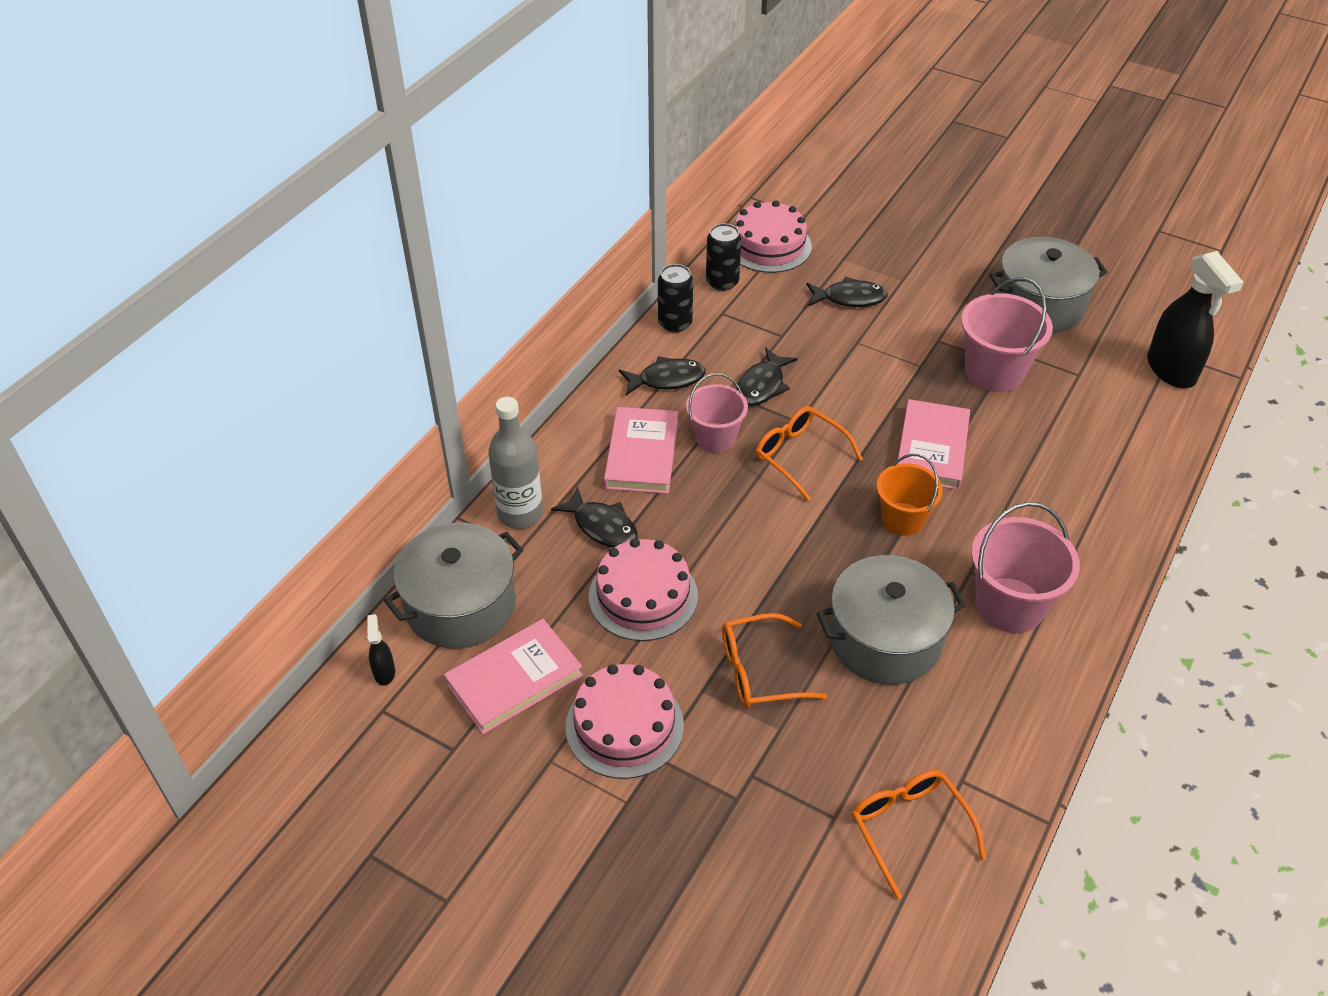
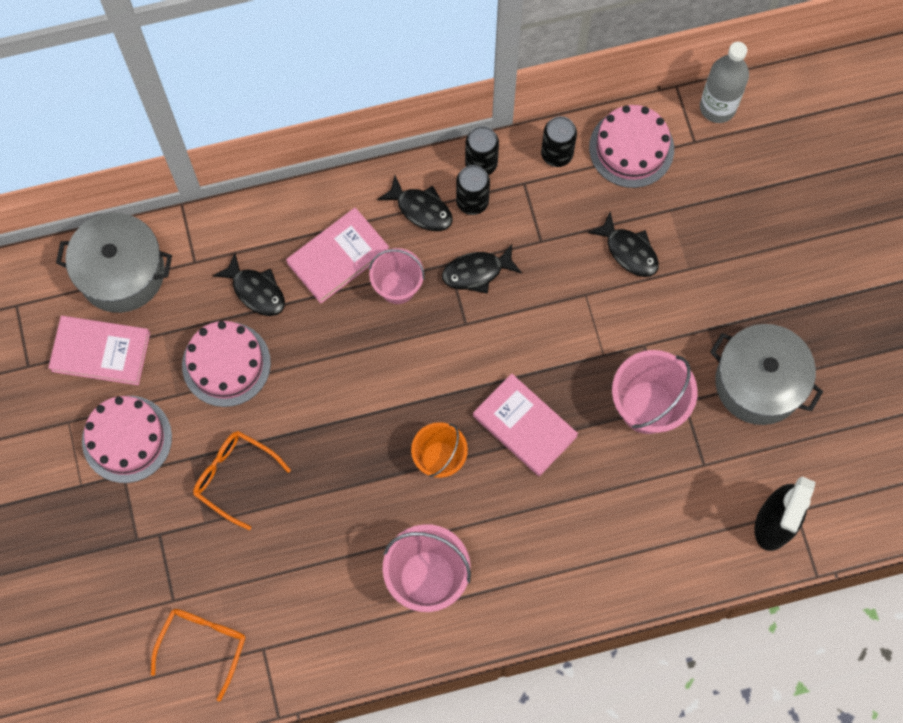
camera: 45 degrees right, 25 degrees up
black spray bottle [367,614,395,685] -> none
grey bottle [488,397,543,529] -> grey bottle moved to [700,42,749,123]
black fish [551,487,638,548] -> black fish turned 45 degrees counterclockwise [213,253,285,316]
orange glasses [756,406,863,501] -> none
grey pot [817,555,966,685] -> none
pink book [897,399,970,490] -> pink book turned 75 degrees clockwise [473,373,578,476]
none -> black can [456,165,490,215]

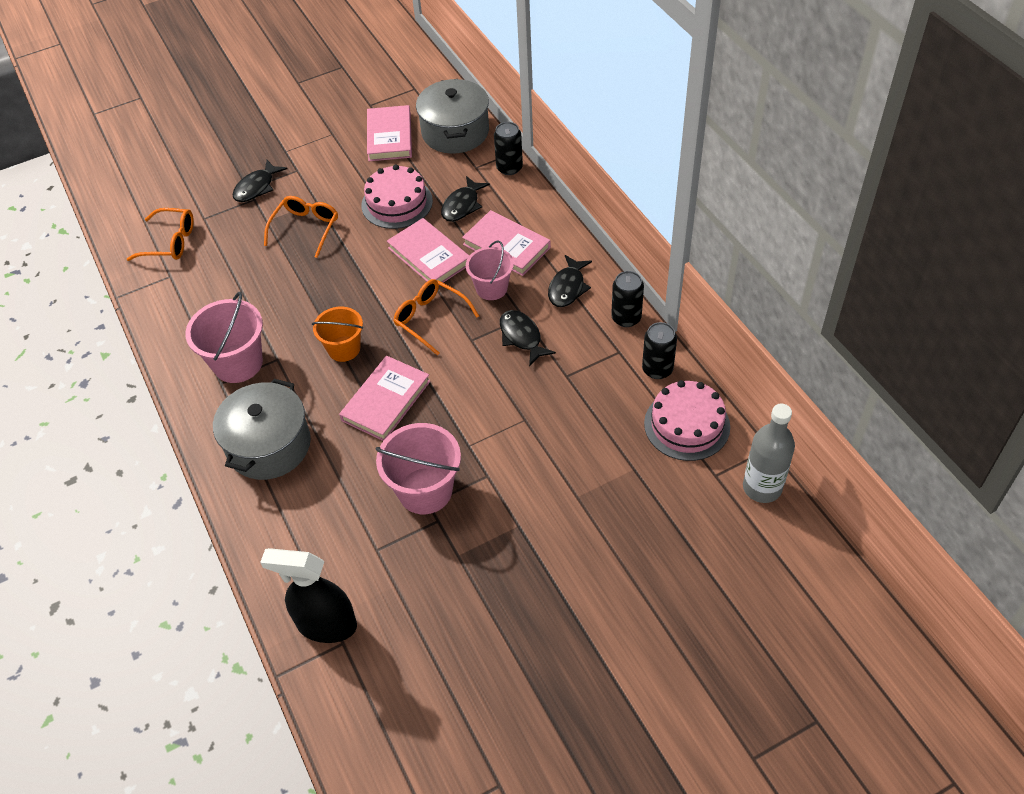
camera: 80 degrees right, 20 degrees down
pink cake [82,396,172,483] -> none
black can [456,165,490,215] -> black can moved to [494,122,523,175]
black fish [587,211,659,277] -> black fish moved to [233,160,287,202]
grey pot [710,324,823,425] -> grey pot moved to [213,379,311,480]
none -> pink book [387,218,469,283]
none -> orange glasses [393,279,479,356]

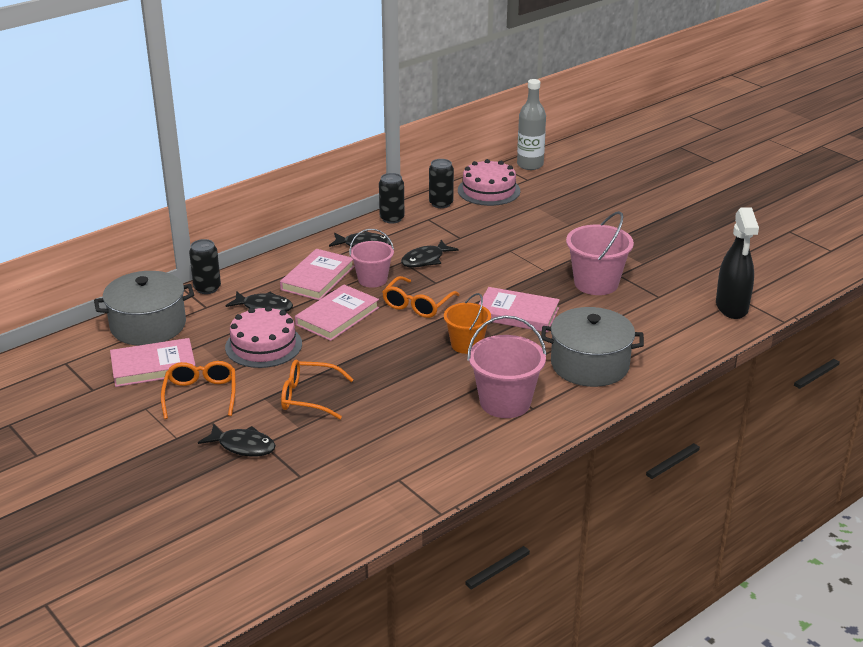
camera: 105 degrees left, 20 degrees down
orange glasses [127,208,194,261] -> orange glasses moved to [161,361,236,419]

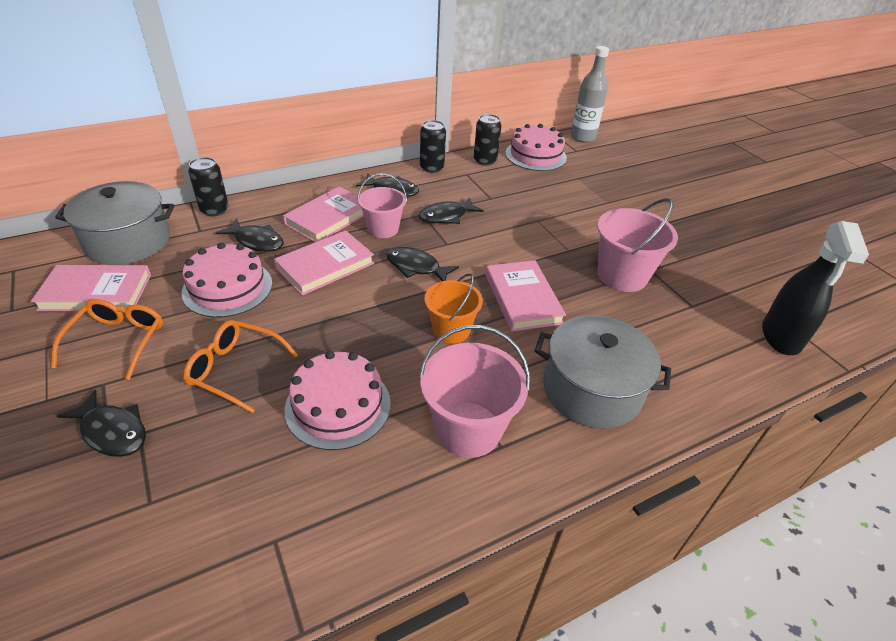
camera: 10 degrees right, 10 degrees up
orange glasses [382,276,459,318] -> black fish [386,247,459,281]
pink book [479,287,560,332] -> pink book turned 45 degrees clockwise [486,260,566,332]
none -> pink cake [285,351,391,450]

